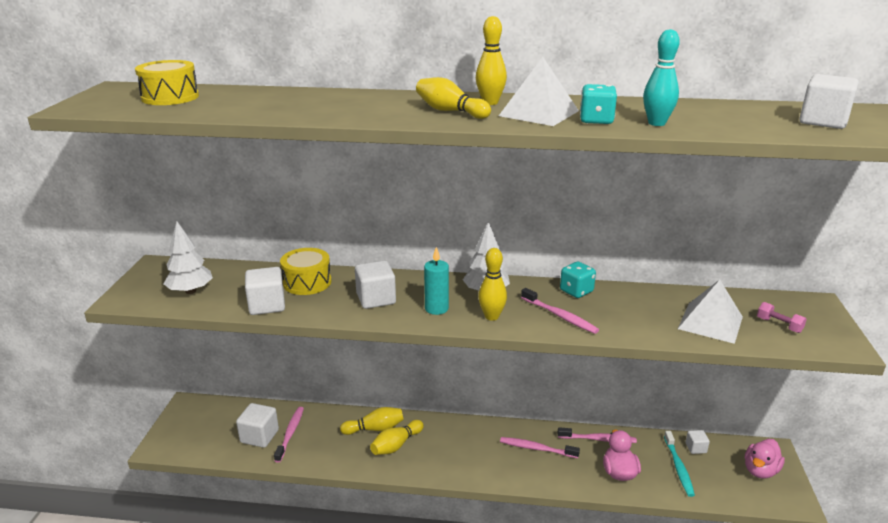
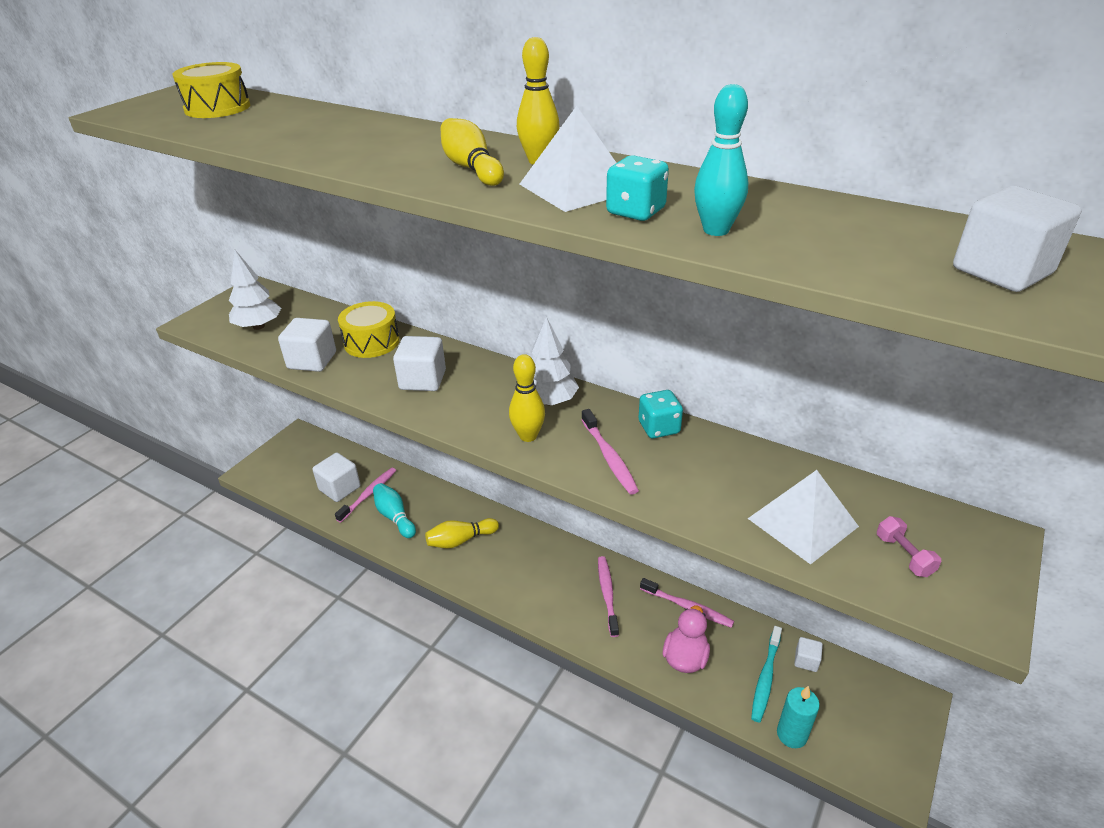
camera: 25 degrees right, 10 degrees up
yellow bowling pin [340,407,404,435] -> none
turquoise candle [424,247,449,315] -> turquoise candle moved to [777,686,820,748]
pink toothbrush [500,437,580,458] -> pink toothbrush turned 45 degrees clockwise [598,556,619,637]
pink duck [745,439,785,479] -> none
none -> turquoise bowling pin [373,483,416,538]

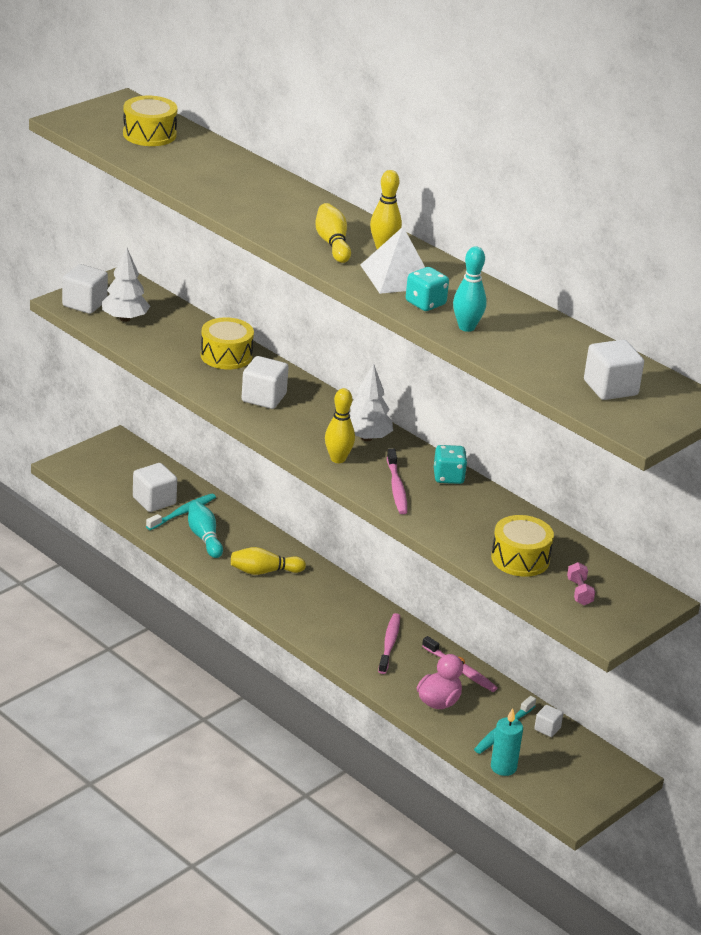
camera: 10 degrees right, 5 degrees down
white cube [278,318,336,372] -> white cube moved to [62,264,108,314]
pink toothbrush [335,468,396,522] -> turquoise toothbrush [146,494,216,530]
white pyramid [748,470,859,565] -> yellow drum [491,515,554,577]

